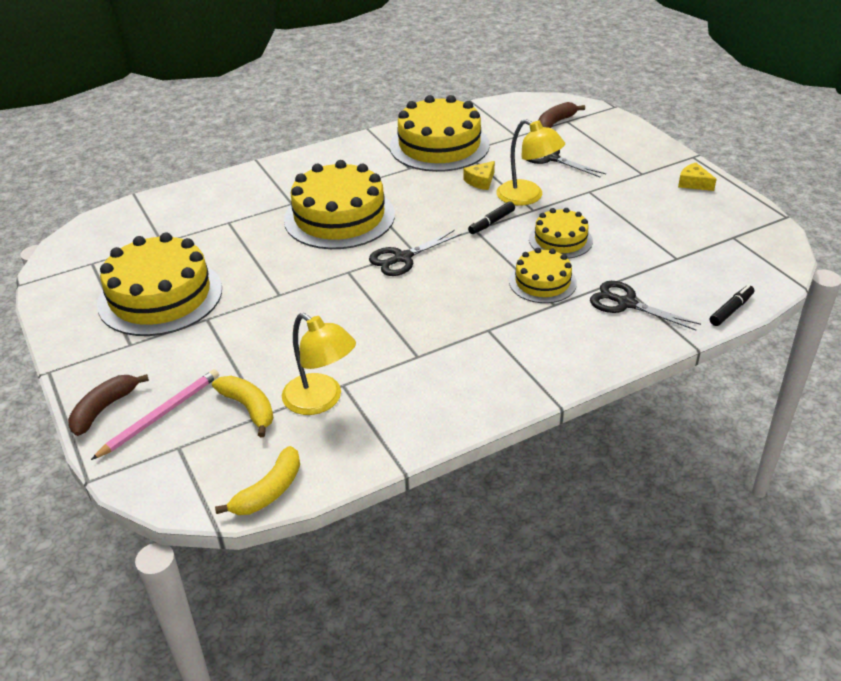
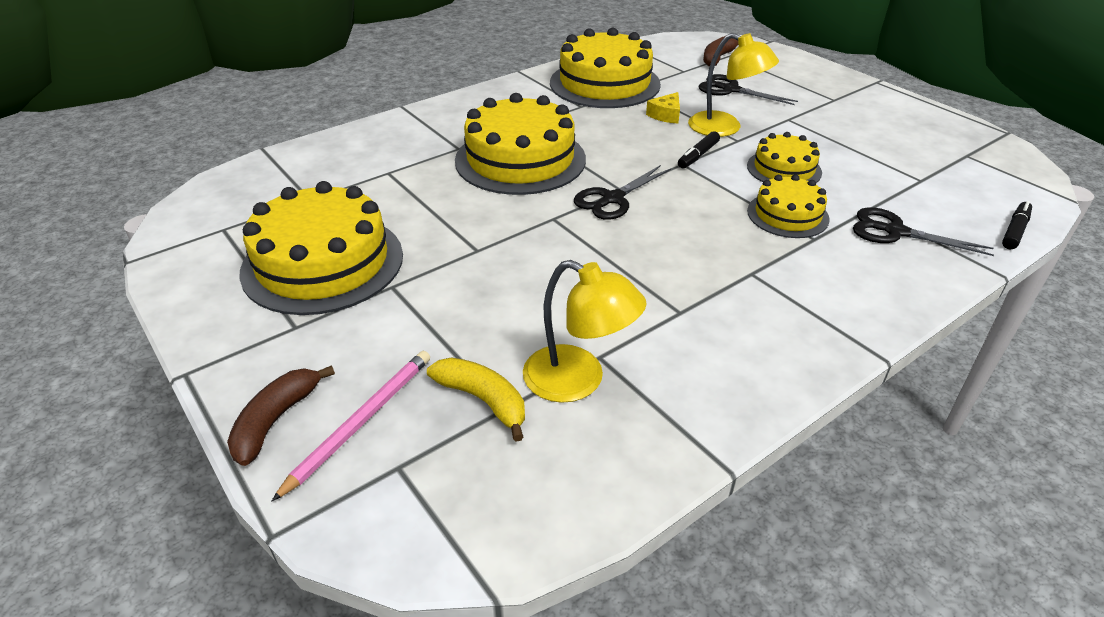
camera: 10 degrees left, 0 degrees up
yellow banana [215,446,300,515] -> none
yellow cheese [678,163,717,191] -> none

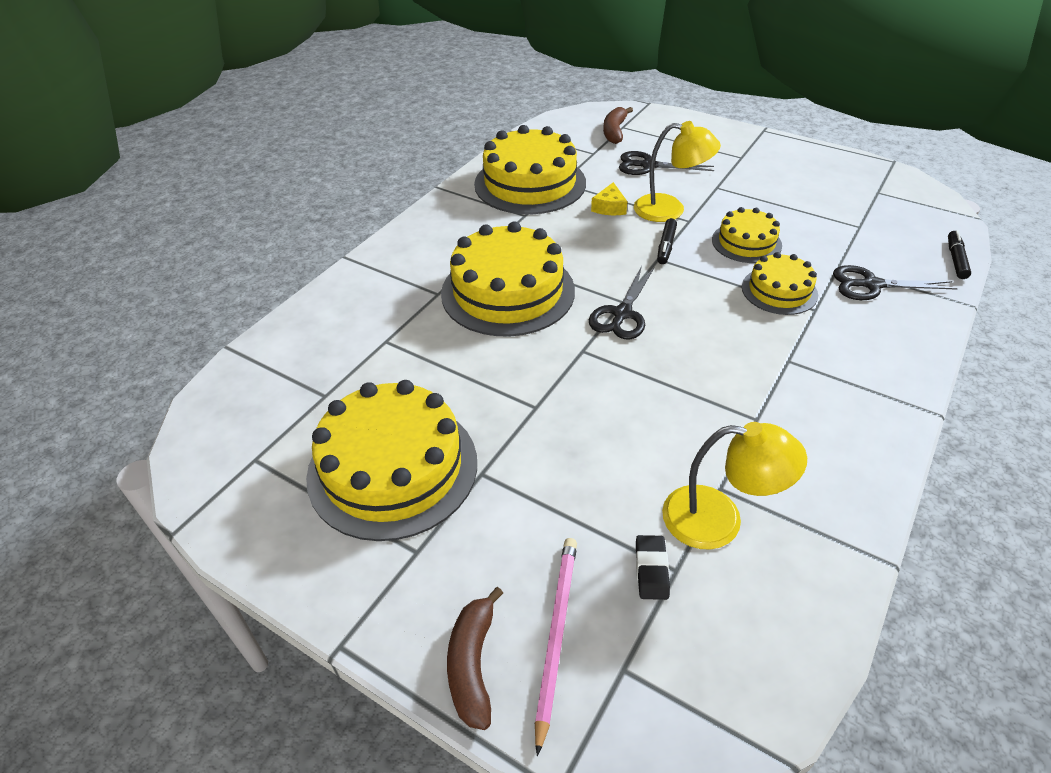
camera: 20 degrees left, 5 degrees up
yellow banana [427,357,525,441] -> black eraser [636,535,670,600]

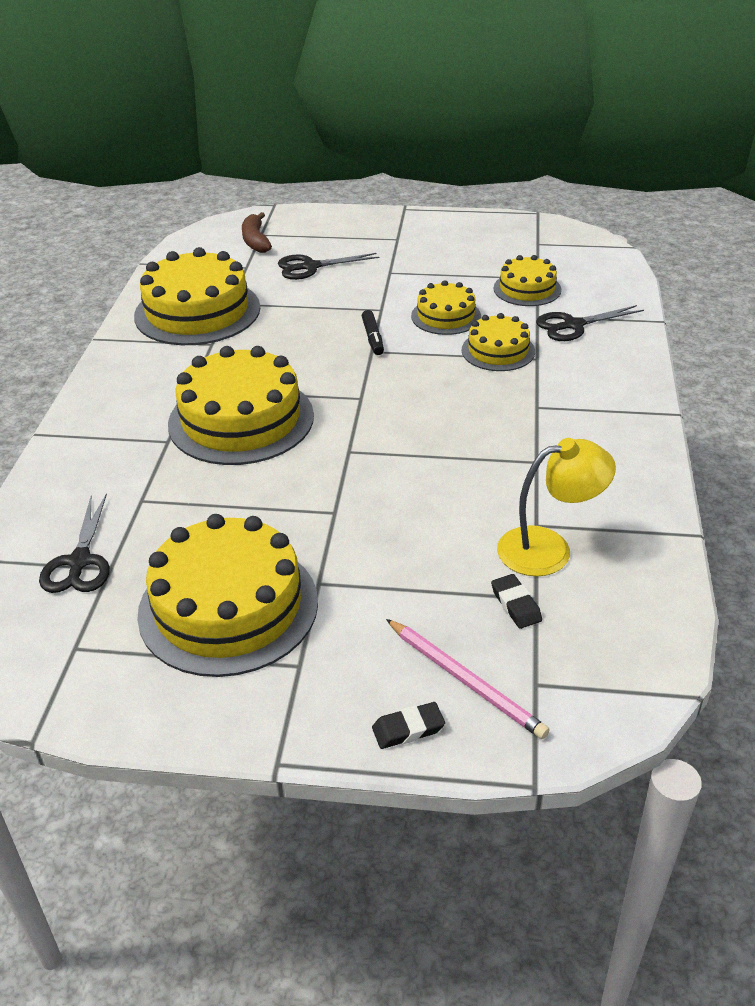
camera: 25 degrees left, 5 degrees down
brown banana [447,587,503,730] -> black eraser [372,702,445,749]
pink pencil [535,538,577,756] -> pink pencil turned 150 degrees clockwise [386,619,549,739]
black scissors [589,266,654,339] -> black scissors moved to [39,493,110,593]
yellow cheese [591,182,627,215] -> none
yellow lamp [634,121,721,222] -> none
black marker [948,230,971,279] -> none
none -> yellow cake [494,255,561,306]

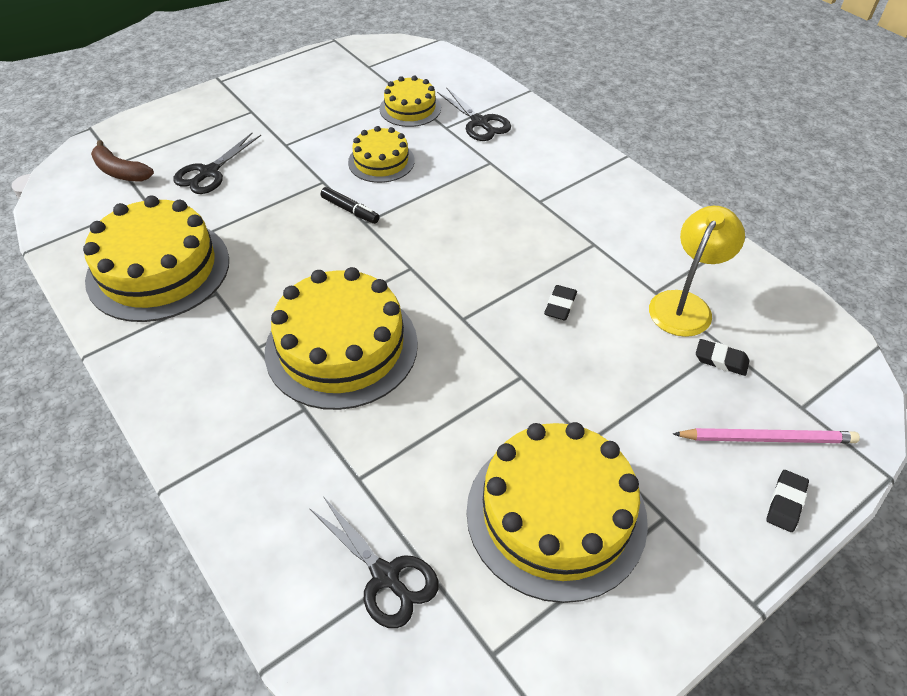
camera: 45 degrees left, 10 degrees up
yellow cake [462,313,535,371] -> none
black scissors [536,305,644,341] -> black scissors turned 60 degrees counterclockwise [437,87,511,141]
none -> black eraser [544,285,577,320]

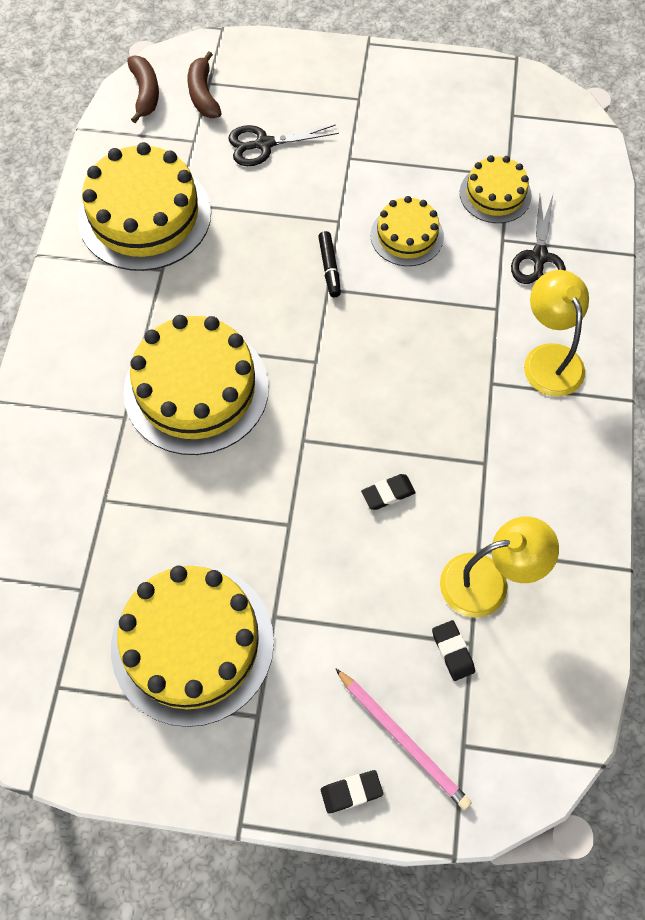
camera: 45 degrees right, 15 degrees up
black scissors [309,496,439,628] -> none
none -> brown banana [127,56,159,123]
none -> yellow lamp [524,270,589,397]

